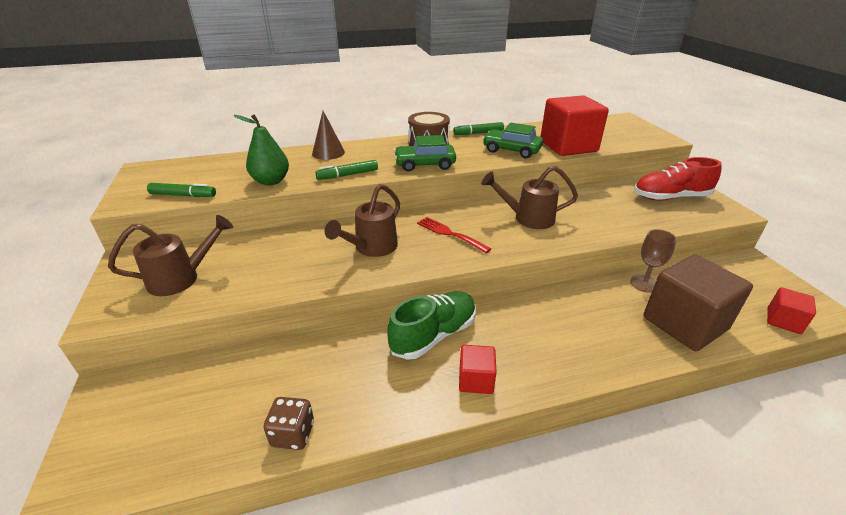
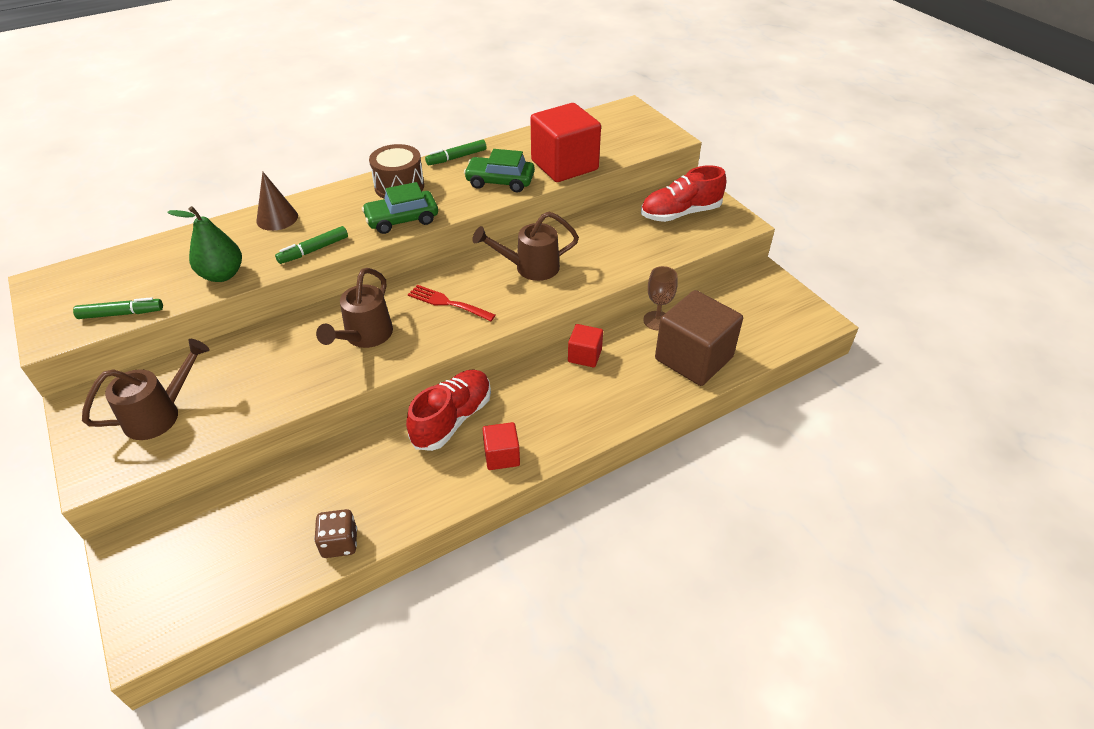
camera: 15 degrees left, 10 degrees up
green shoe [387,291,476,360] -> red shoe [406,369,491,451]
red cube [767,287,816,334] -> red cube moved to [568,324,603,368]

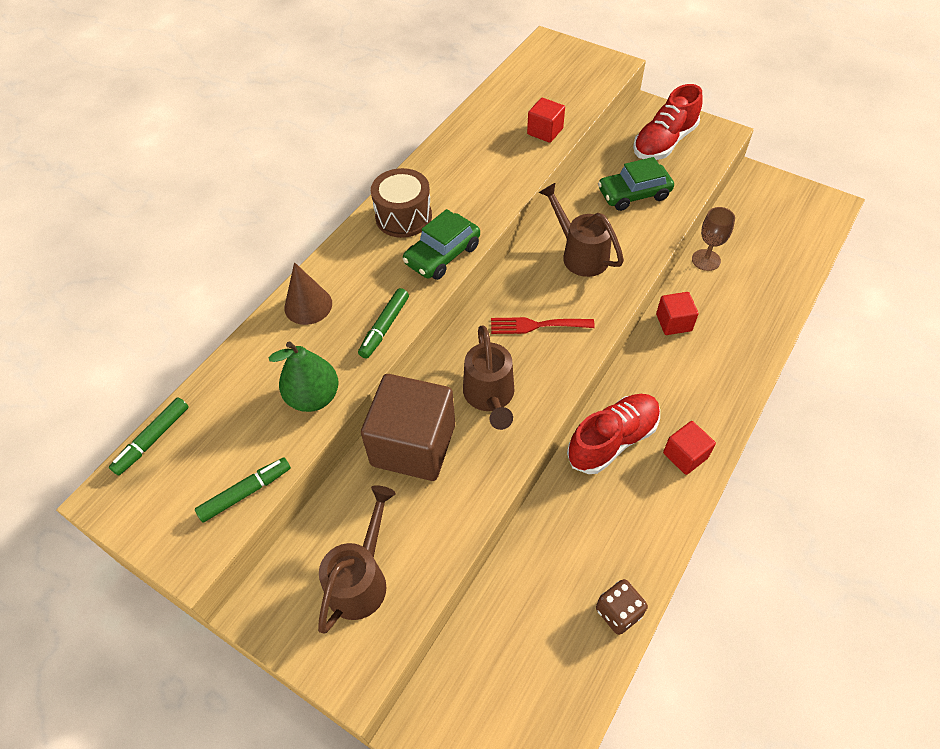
camera: 25 degrees left, 10 degrees up
red shoe [406,369,491,451] -> red shoe turned 45 degrees clockwise [567,394,660,474]
green marker [425,139,487,165] -> green marker moved to [109,397,188,476]
green car [464,149,535,192] -> green car moved to [598,157,674,211]
brown watering can [472,212,579,281] -> brown watering can turned 90 degrees clockwise [539,183,624,277]
red cube [531,103,601,182] -> red cube [527,98,565,143], size x0.49
brown cube [655,290,743,386] -> brown cube moved to [361,374,455,481]

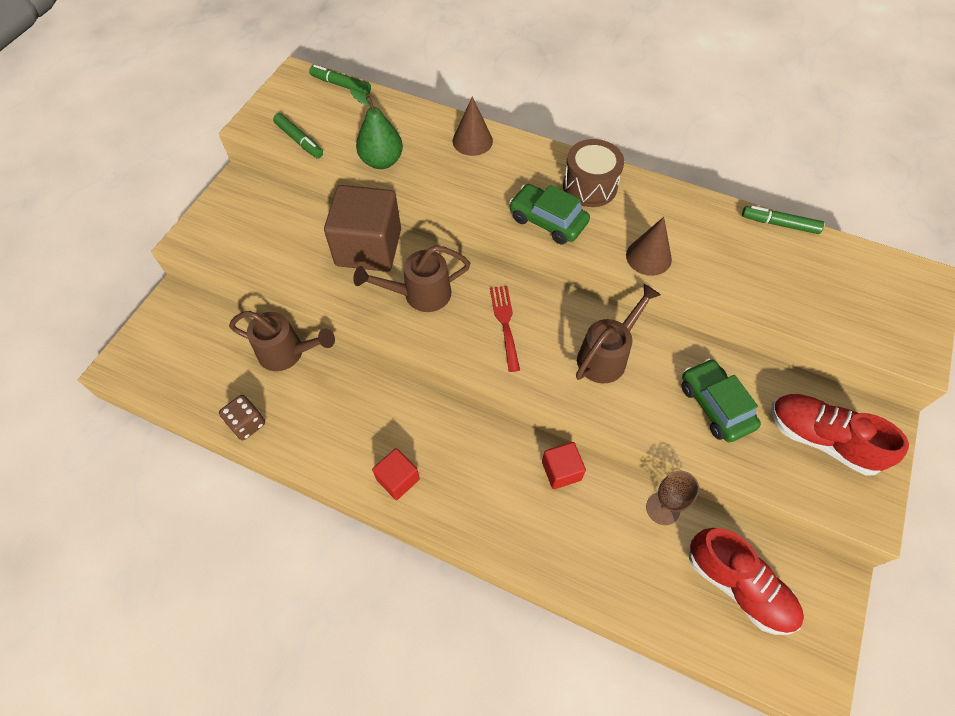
camera: 80 degrees right, 5 degrees up
brown watering can [318,485,396,634] -> brown watering can moved to [229,311,335,371]
green marker [358,288,409,359] -> green marker moved to [742,206,824,234]
red cube [527,98,565,143] -> none
red shoe [567,394,660,474] -> red shoe moved to [689,528,804,635]
none -> brown cone [626,217,672,276]

